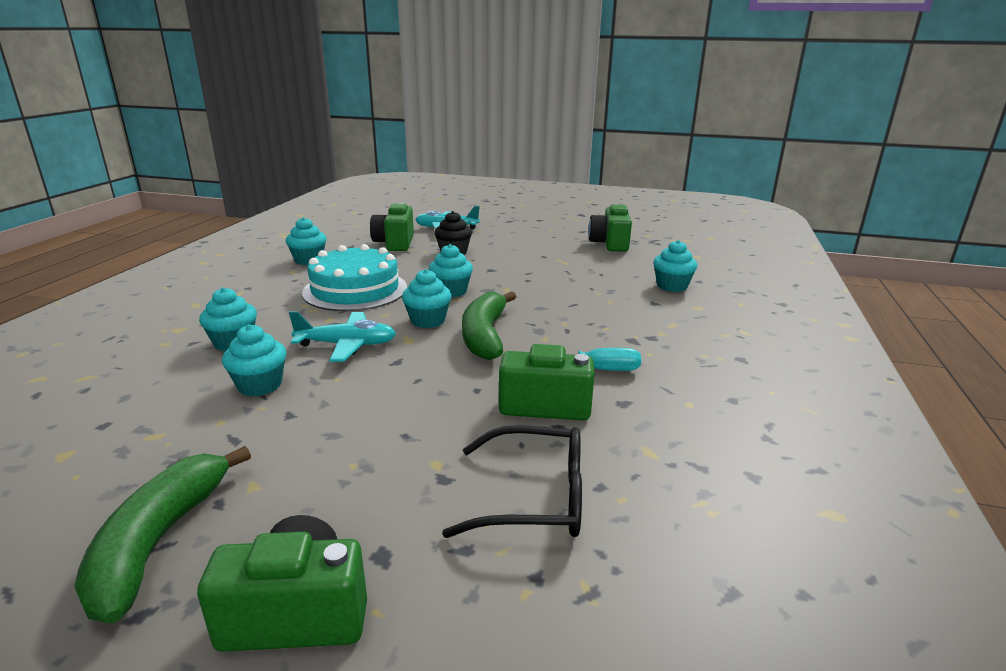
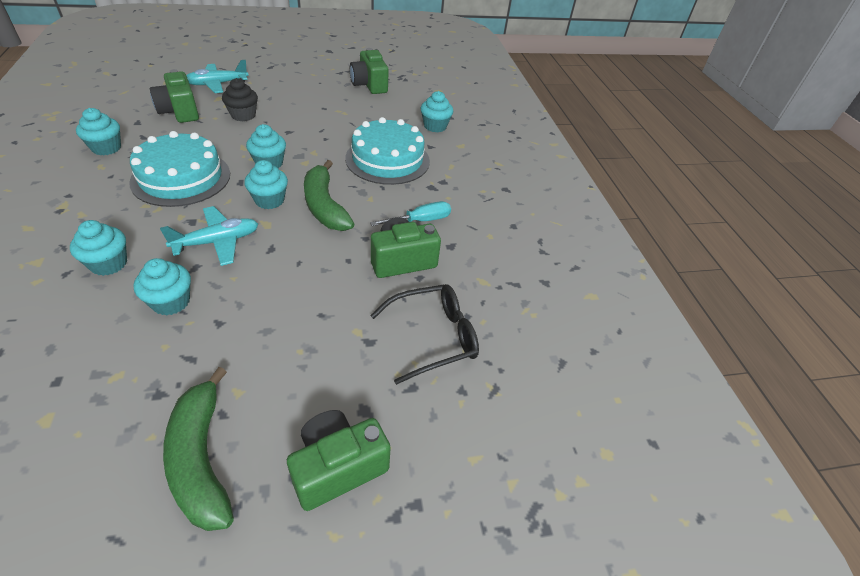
camera: 30 degrees left, 20 degrees up
none -> turquoise cake [345,117,430,185]

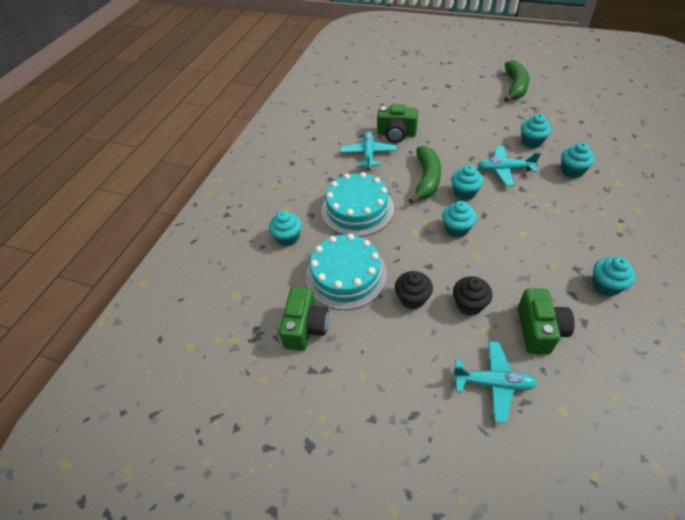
camera: 140 degrees left, 5 degrees up
turquoise cake [129,131,230,207] -> turquoise cake moved to [306,234,387,310]
green camera [287,410,391,511] -> none
turquoise screwdriver [370,201,451,226] -> turquoise plane [340,131,397,170]
black glasses [370,284,479,385] -> none
none -> black cupcake [395,271,433,309]

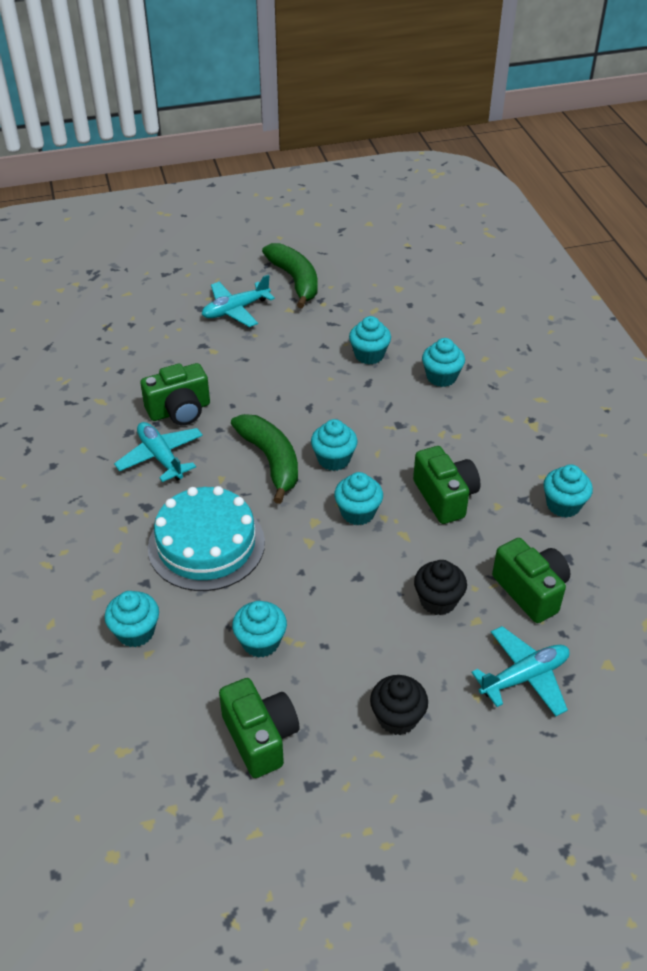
camera: 40 degrees left, 5 degrees down
turquoise cake [306,234,387,310] -> turquoise cupcake [232,601,287,658]
black cupcake [395,271,433,309] -> black cupcake moved to [370,675,428,735]
turquoise plane [478,146,541,186] -> turquoise plane moved to [202,274,275,327]
none -> green camera [413,446,480,524]

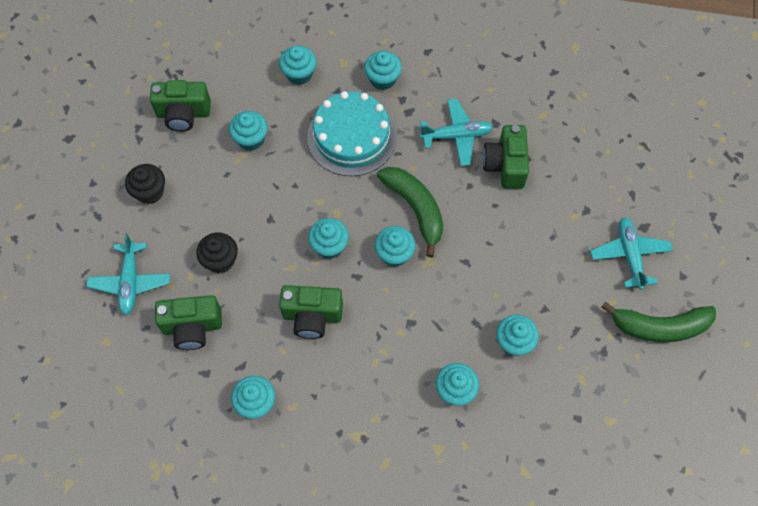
camera: 115 degrees right, 20 degrees up
green banana [231,414,298,504] -> green banana turned 120 degrees counterclockwise [377,167,443,257]
none -> turquoise cupcake [364,51,402,90]

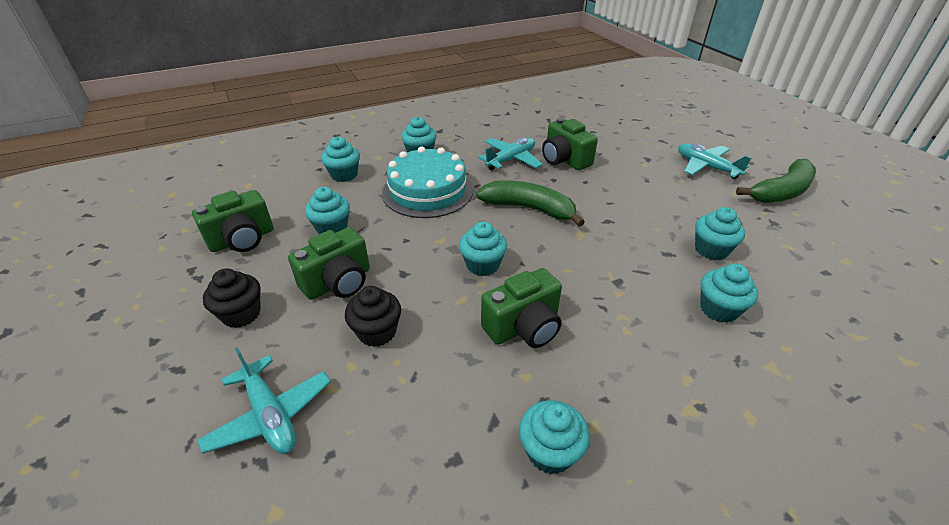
camera: 35 degrees left, 25 degrees down
green camera [155,295,222,350] -> green camera moved to [288,227,370,300]
turquoise cupcake [375,226,416,267] -> none

